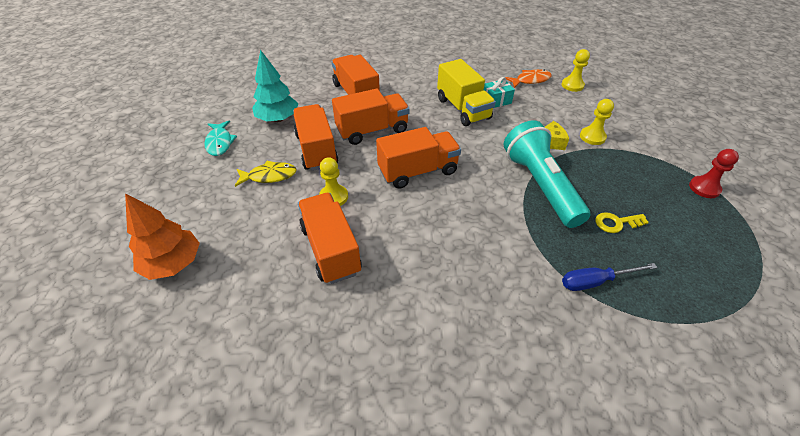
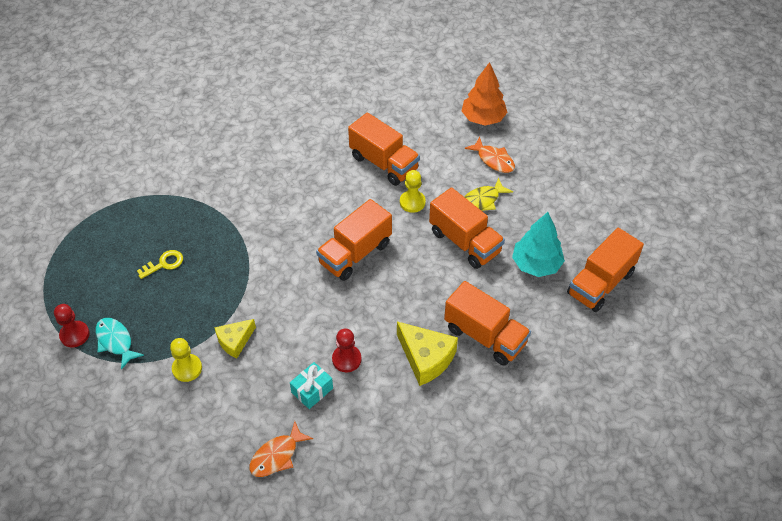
camera: 155 degrees right, 5 degrees up
turquoise fish [204,121,237,156] -> turquoise fish moved to [95,318,144,370]
orange truck [332,89,409,145] -> orange truck moved to [567,228,644,312]
yellow truck [437,59,496,126] -> red pawn [332,329,362,372]
turquoise flashlight [504,120,590,228] -> none
yellow pawn [562,49,590,92] -> none
blue screwdriver [562,263,657,291] -> none
none -> yellow cheese [397,321,458,386]
none -> orange fish [465,137,515,173]

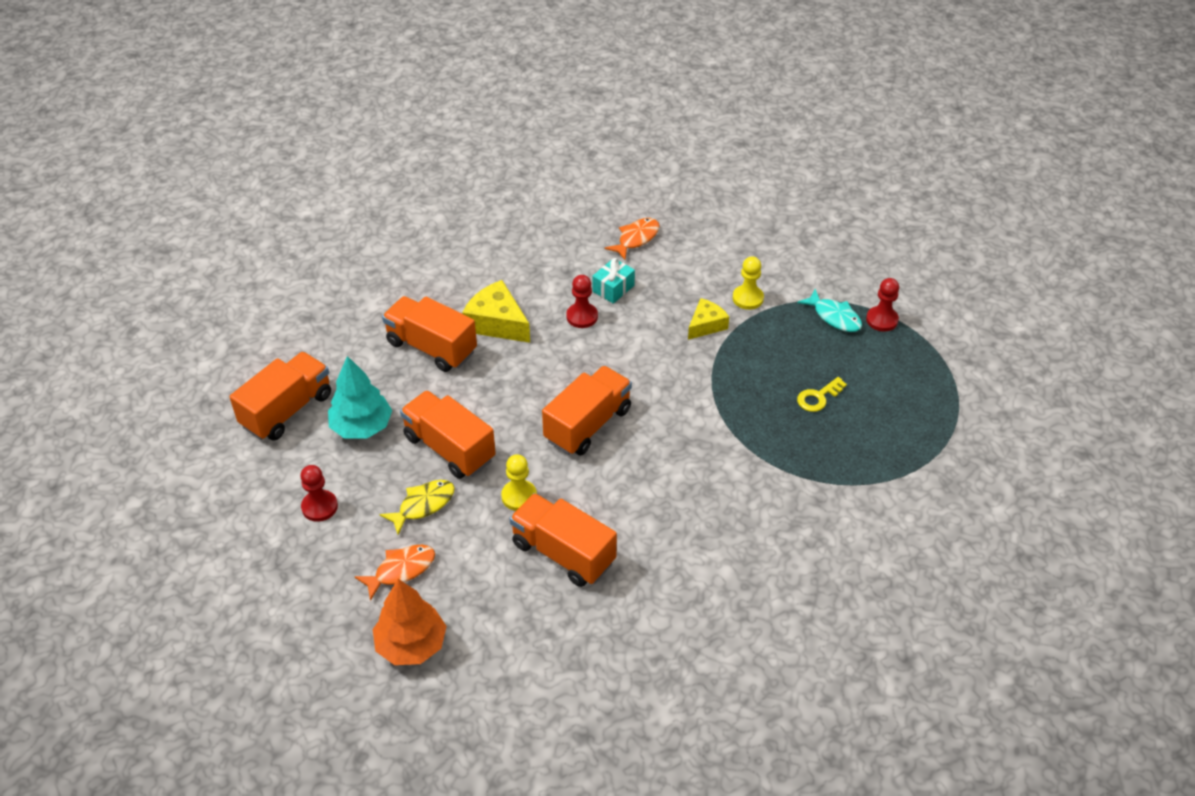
camera: 175 degrees right, 5 degrees down
orange fish [465,137,515,173] -> orange fish turned 105 degrees clockwise [355,545,435,601]
none -> red pawn [300,465,338,522]

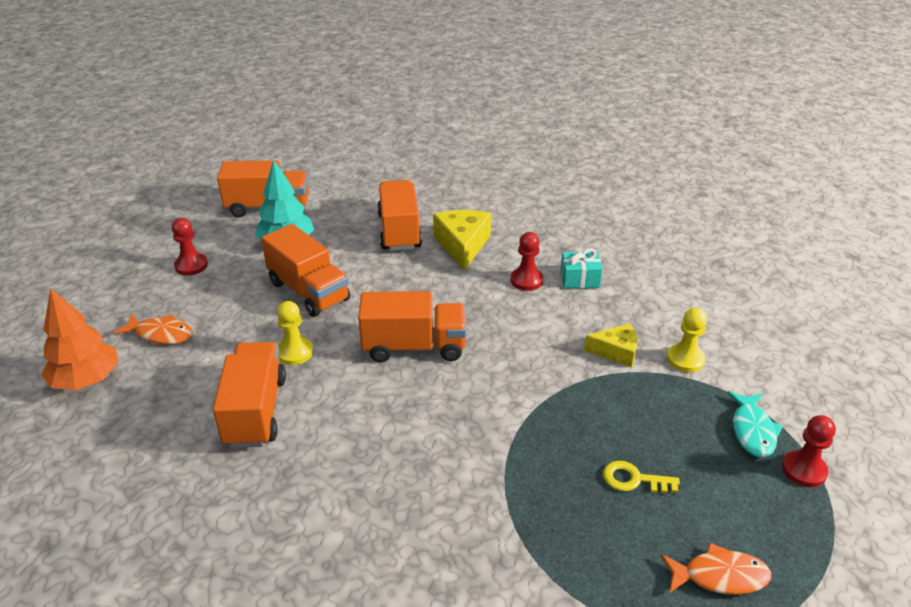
camera: 50 degrees right, 10 degrees down
yellow fish [379,480,455,534] -> none
orange truck [400,390,496,479] -> orange truck turned 135 degrees clockwise [261,224,350,317]
orange fish [605,218,660,260] -> orange fish moved to [660,542,771,595]

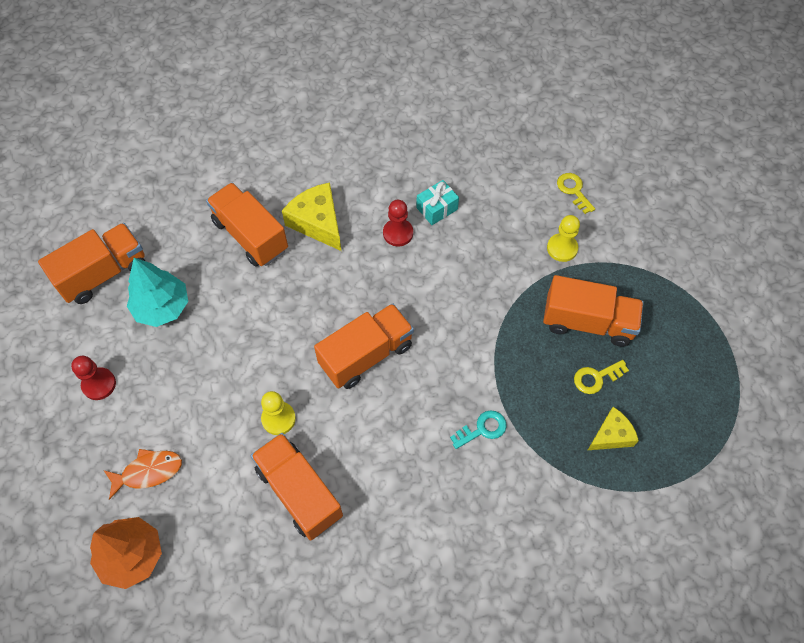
camera: 35 degrees left, 25 degrees up
orange truck [261,224,350,317] -> orange truck moved to [543,275,644,347]
yellow cheese [584,323,637,368] -> yellow cheese moved to [588,407,639,450]
orange fish [660,542,771,595] -> none
turquoise fish [727,391,783,458] -> none
red pawn [782,415,836,487] -> none
none -> turquoise key [450,410,507,449]
none -> yellow key [557,173,595,214]

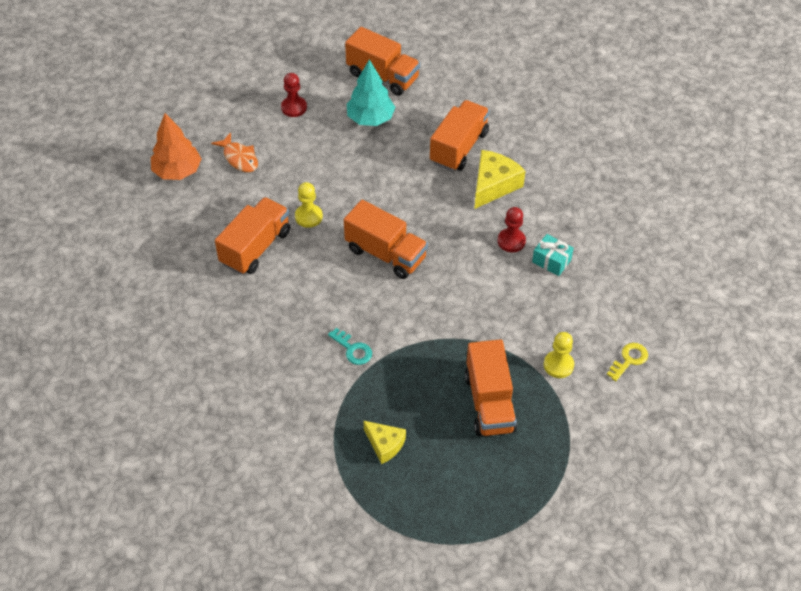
camera: 70 degrees right, 10 degrees down
yellow key [574,360,629,394] -> none

